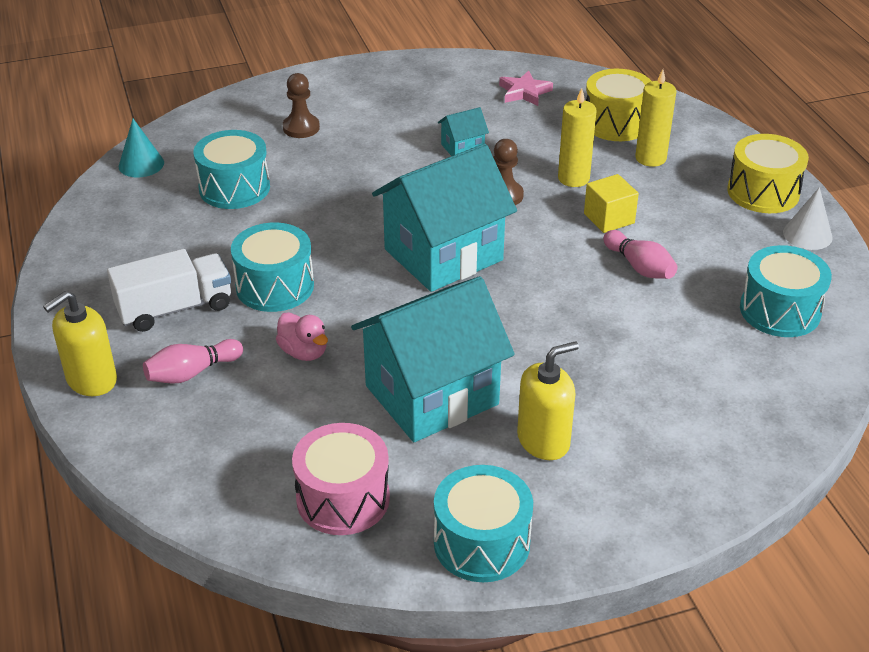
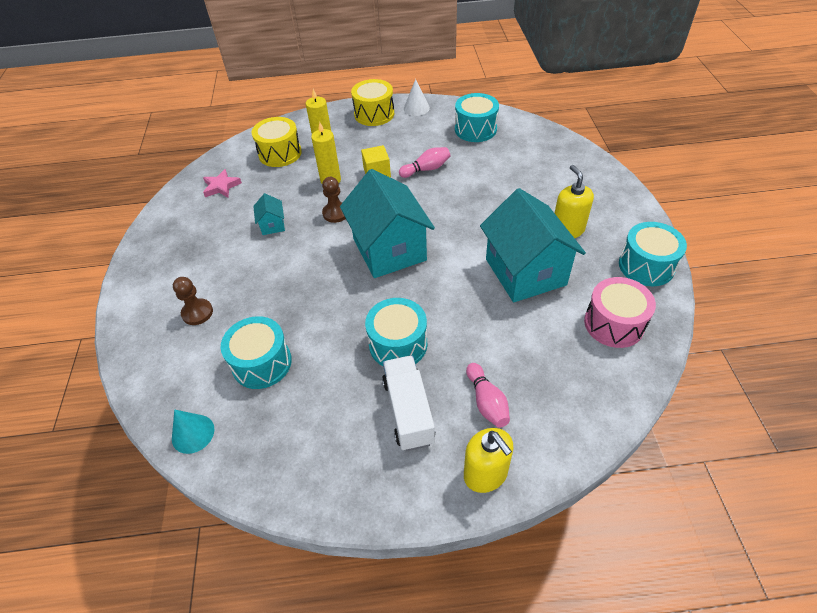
camera: 75 degrees left, 10 degrees up
pink duck [276,312,328,361] -> none

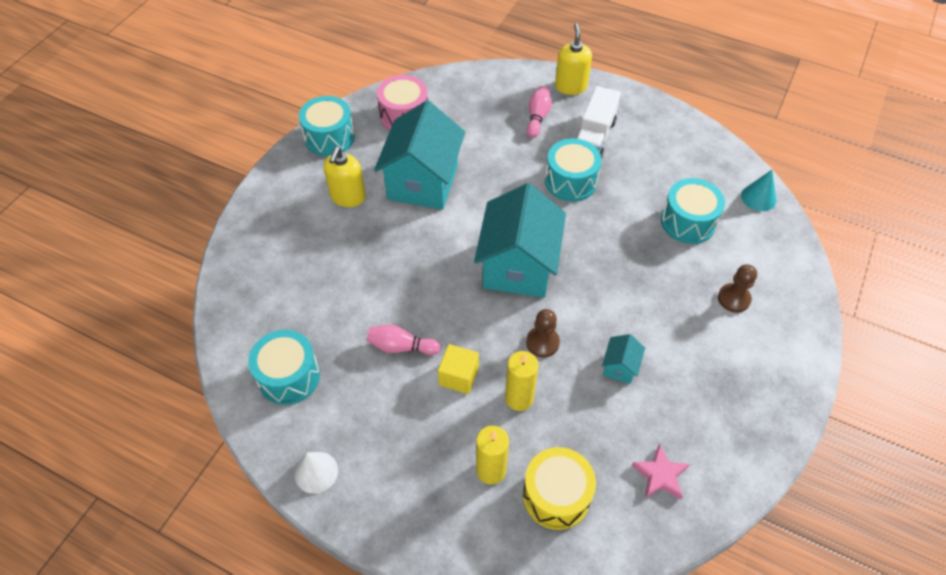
camera: 150 degrees left, 5 degrees up
yellow drum [351,79,394,126] -> none

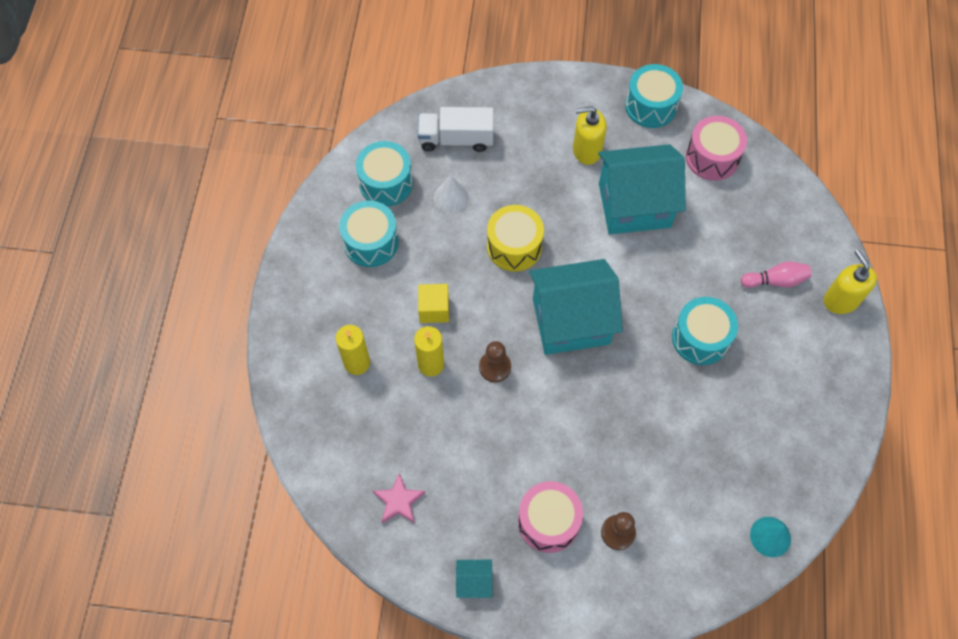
camera: 70 degrees right, 10 degrees up
white cone [294,452,338,494] -> white cone moved to [434,175,469,213]
pink bowling pin [367,325,441,355] -> none
yellow drum [523,447,596,530] -> yellow drum moved to [487,205,544,272]
yellow soap dispenser [555,23,592,95] -> yellow soap dispenser turned 90 degrees counterclockwise [824,250,877,314]
white truck [576,86,621,158] -> white truck moved to [418,107,494,152]
turquoise house [602,334,645,384] -> turquoise house moved to [456,560,492,598]
turquoise drum [661,178,725,244] -> turquoise drum moved to [339,200,399,267]
none -> pink drum [518,481,583,553]

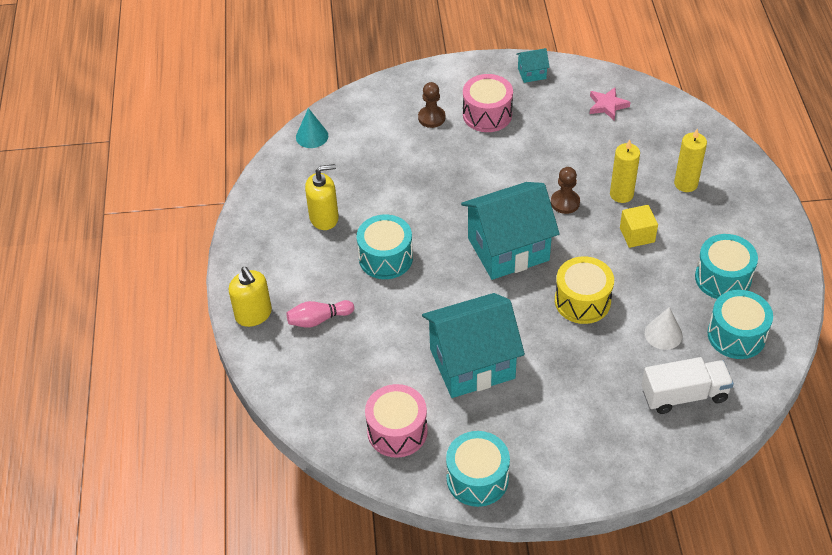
camera: 170 degrees right, 15 degrees down
yellow soap dispenser [573,106,607,165] -> yellow soap dispenser moved to [305,164,339,230]

